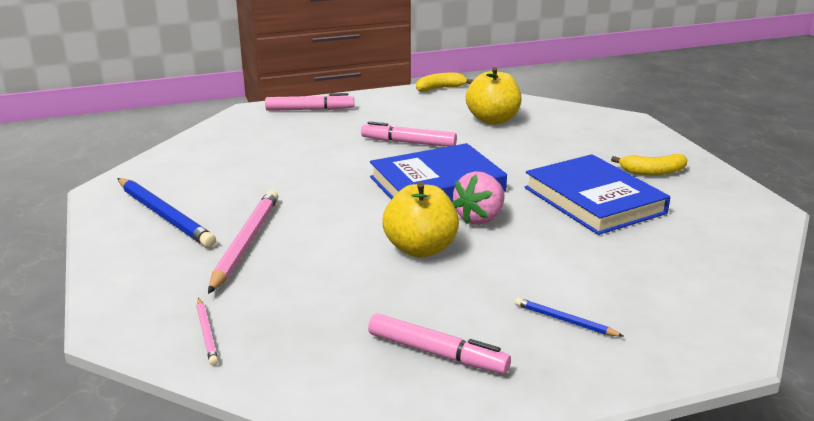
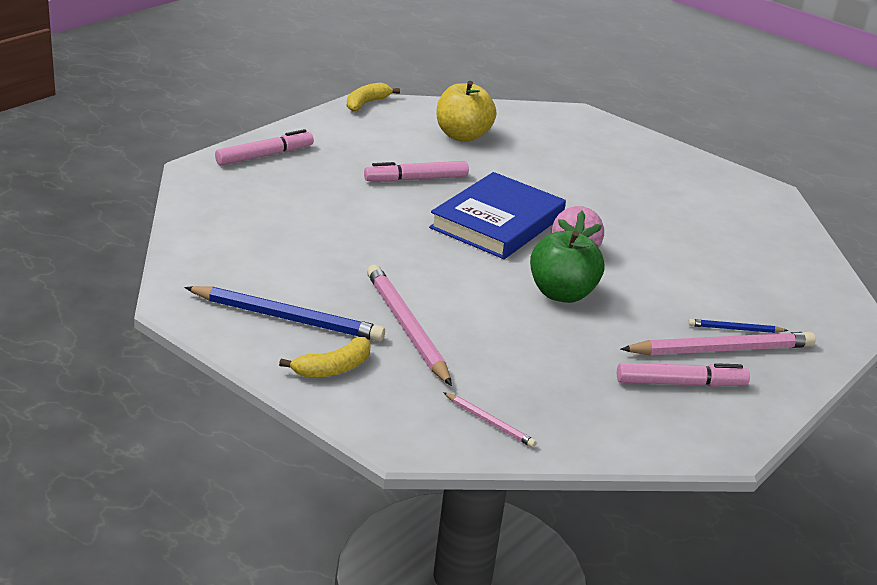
camera: 35 degrees left, 5 degrees up
yellow apple [383,182,459,257] -> green apple [530,230,604,303]
blue book [525,154,670,235] -> none
yellow banana [611,154,688,175] -> yellow banana moved to [279,337,371,378]
none -> pink pencil [621,332,816,355]

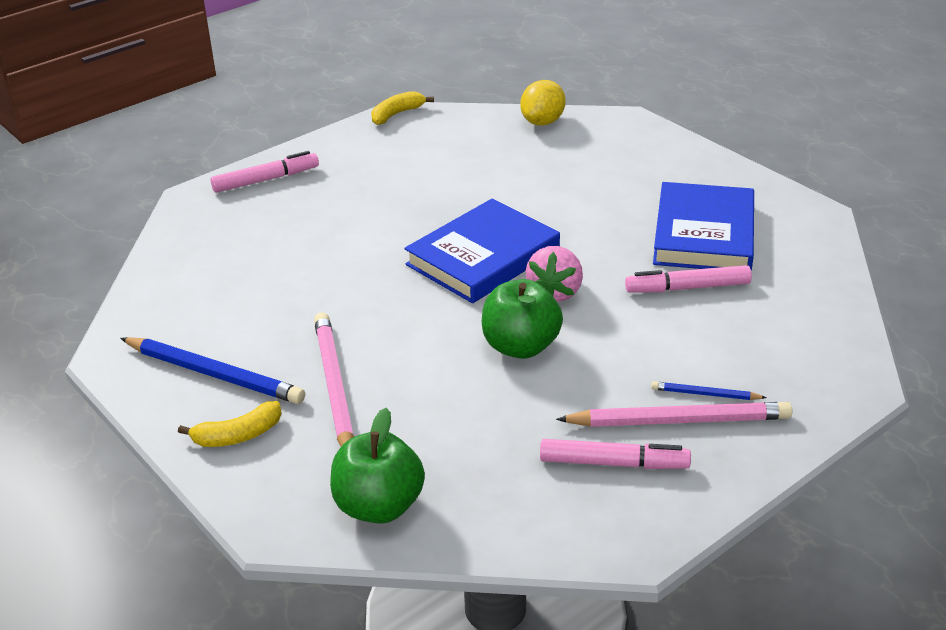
camera: 15 degrees right, 5 degrees up
pink marker [364,161,469,182] -> pink marker moved to [625,265,752,293]
yellow apple [436,81,496,142] -> none
pink pencil [443,392,537,448] -> green apple [330,408,425,524]
none -> yellow lemon [520,80,566,126]
none -> blue book [653,182,754,271]

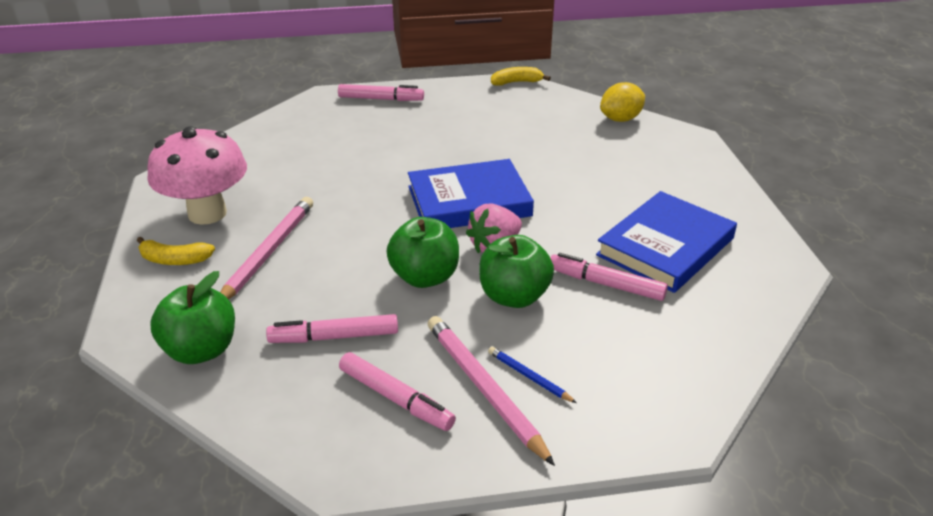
camera: 30 degrees right, 0 degrees up
blue pencil [120,337,305,404] -> pink mushroom [147,126,247,225]
pink pencil [556,402,792,427] -> pink pencil turned 150 degrees counterclockwise [428,316,555,466]
none -> pink marker [266,314,398,343]
none -> green apple [479,235,554,308]

